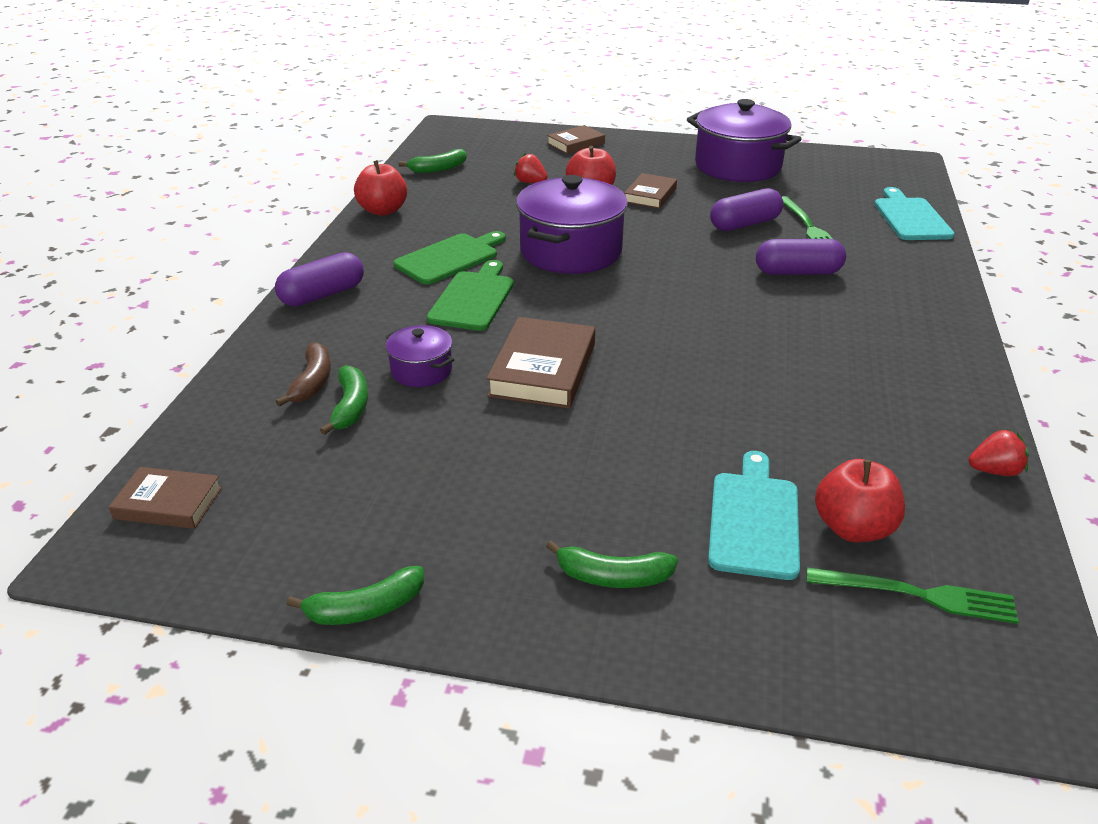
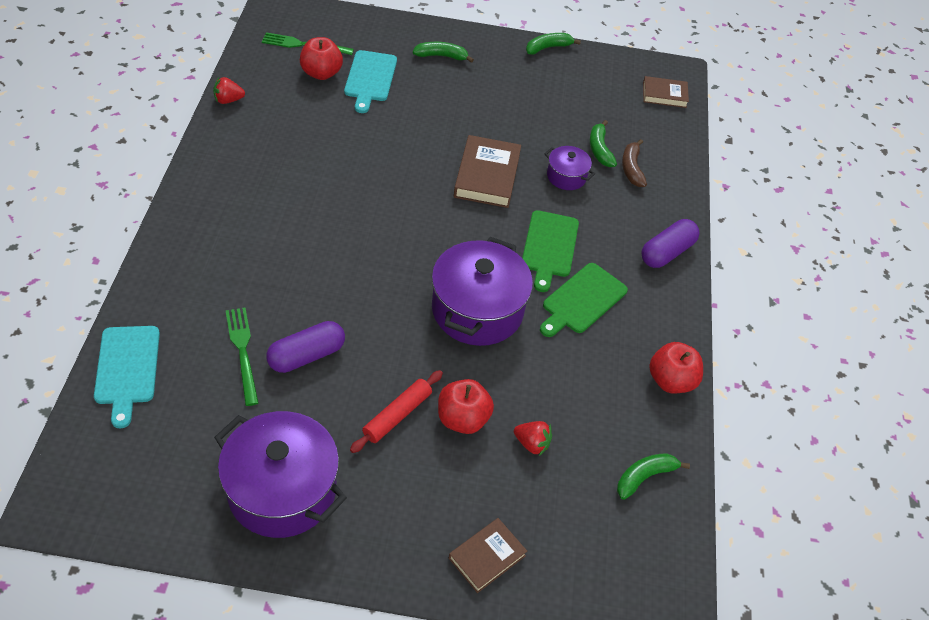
camera: 170 degrees right, 15 degrees up
brown book [624,173,677,209] -> red rolling pin [350,370,443,453]
purple capsule [756,239,846,275] -> none

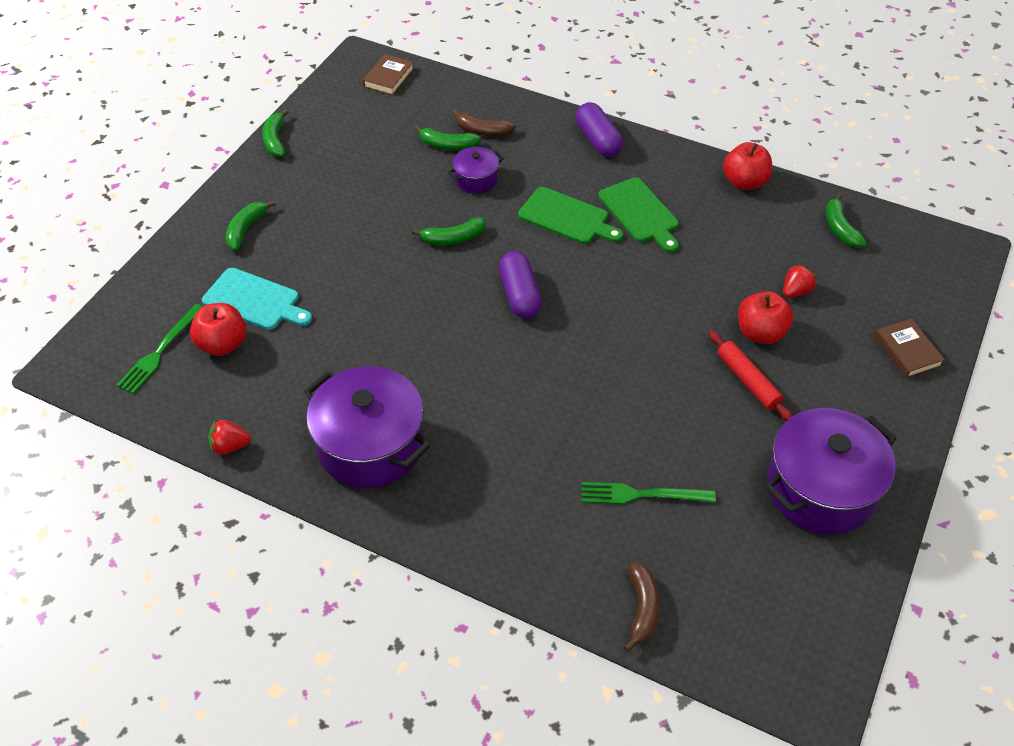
camera: 65 degrees left, 0 degrees up
turquoise cutting board [94,326,160,428] -> brown banana [624,562,660,652]
red strawberry [213,77,245,104] -> red strawberry turned 75 degrees clockwise [208,420,251,455]
purple capsule [266,321,345,373] -> purple capsule moved to [499,252,542,318]
purple pot [431,237,533,346] -> purple pot moved to [304,366,430,488]
brown book [454,135,521,208] -> green banana [412,218,485,245]

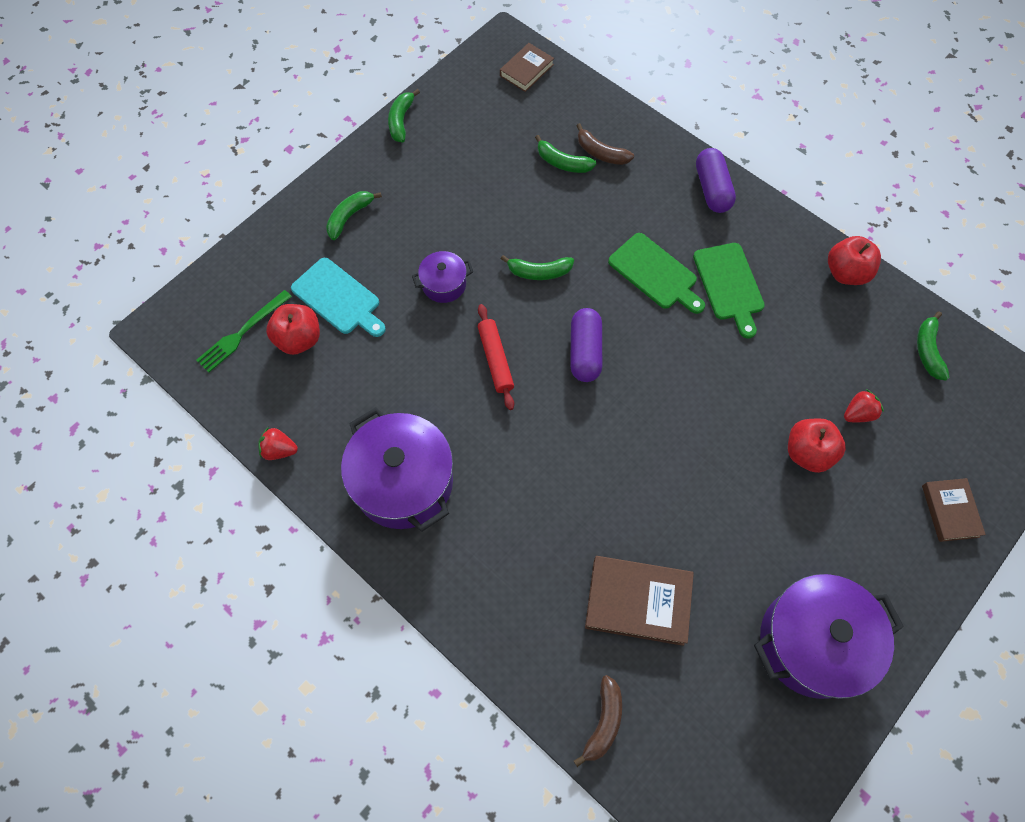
camera: 15 degrees right, 15 degrees up
purple pot [448,147,504,194] -> purple pot moved to [412,251,473,303]
green fork [581,482,716,504] -> brown book [585,556,694,646]
red rolling pin [709,330,793,421] -> red rolling pin moved to [478,304,514,410]

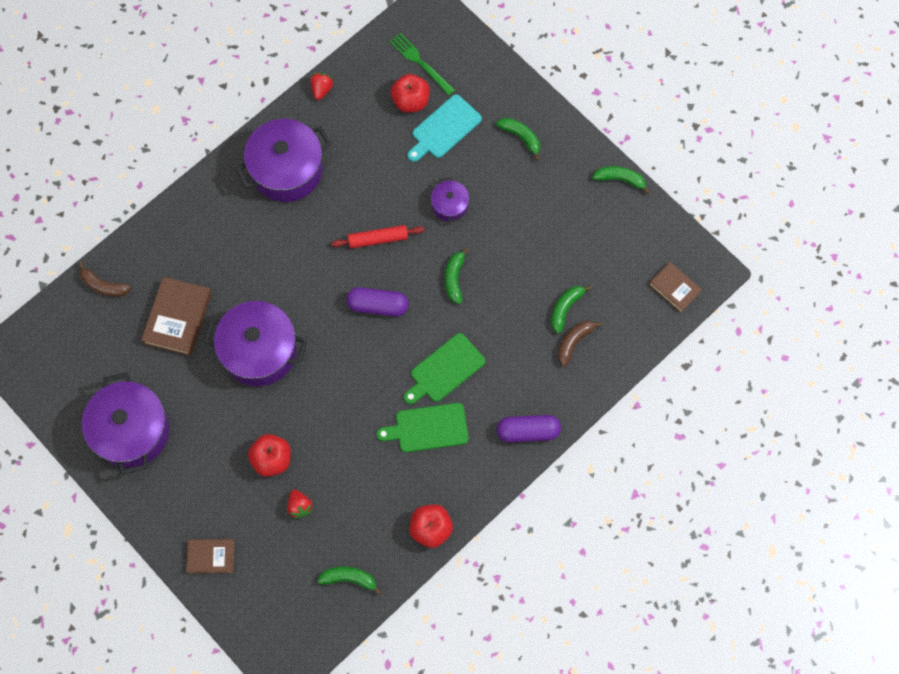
camera: 95 degrees right, 5 degrees up
none -> purple pot [203,301,307,386]

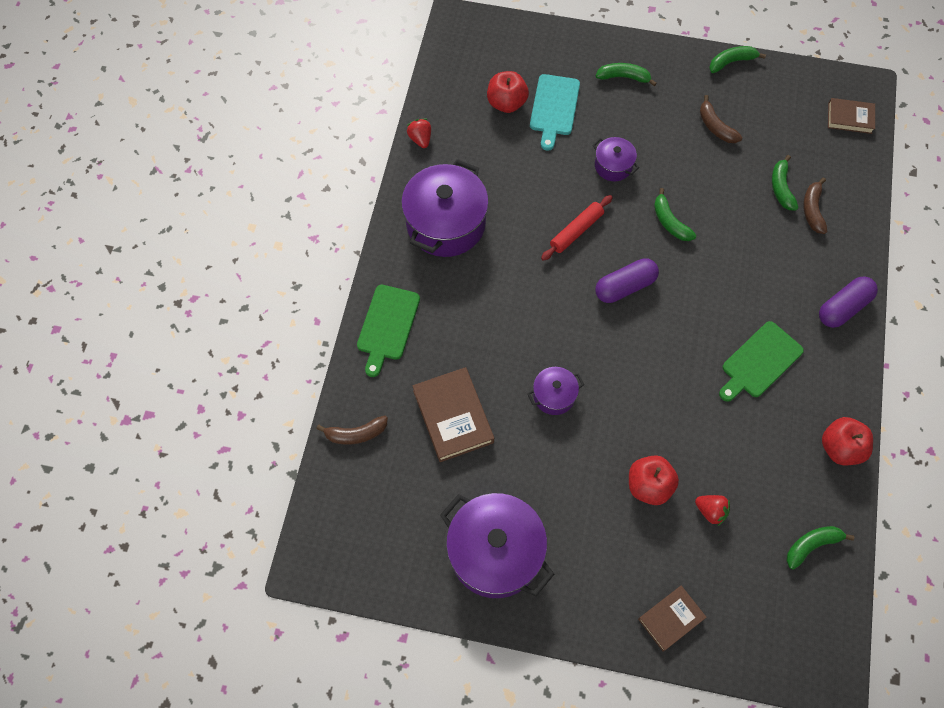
camera: 35 degrees left, 5 degrees down
purple pot [203,301,307,386] -> purple pot [527,367,584,415], size x0.50
green fork [389,33,455,96] -> none
green cutting board [404,333,485,404] -> green cutting board moved to [357,285,420,377]
none -> brown banana [700,95,742,143]

